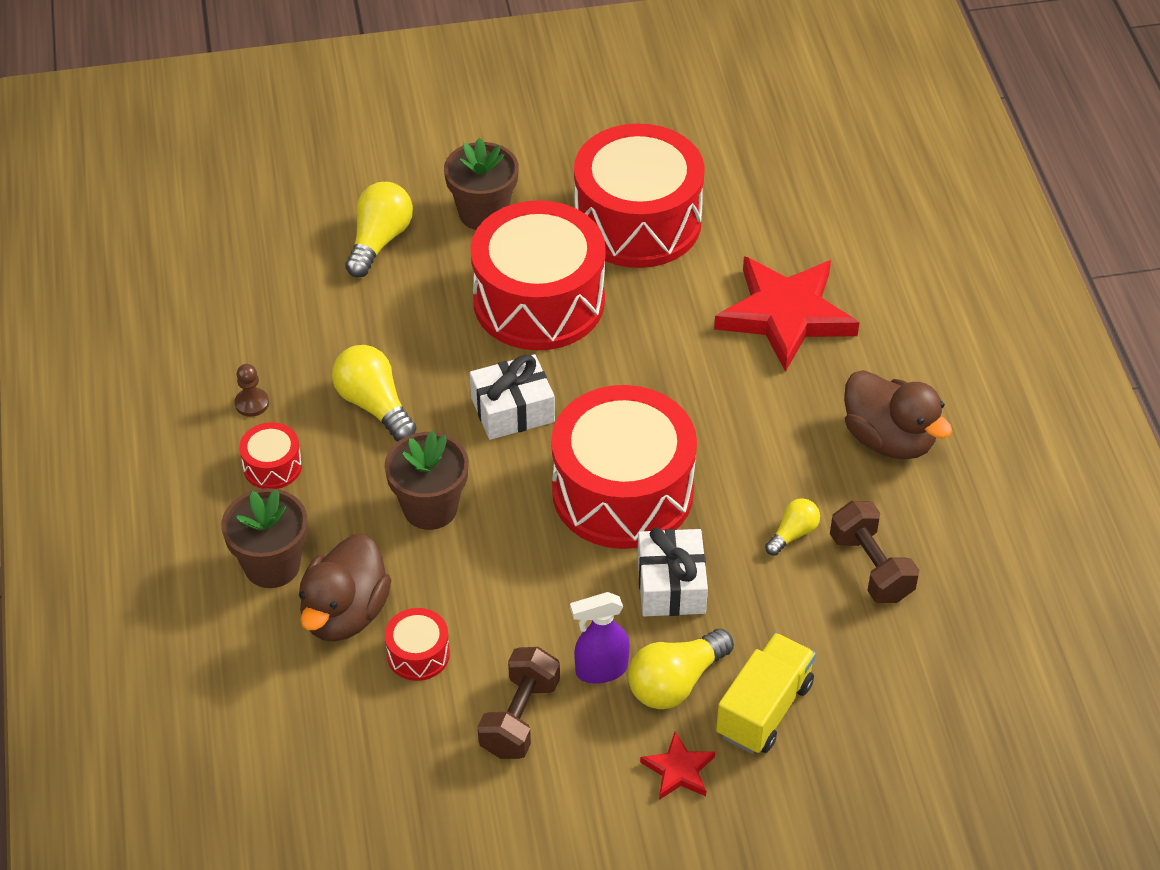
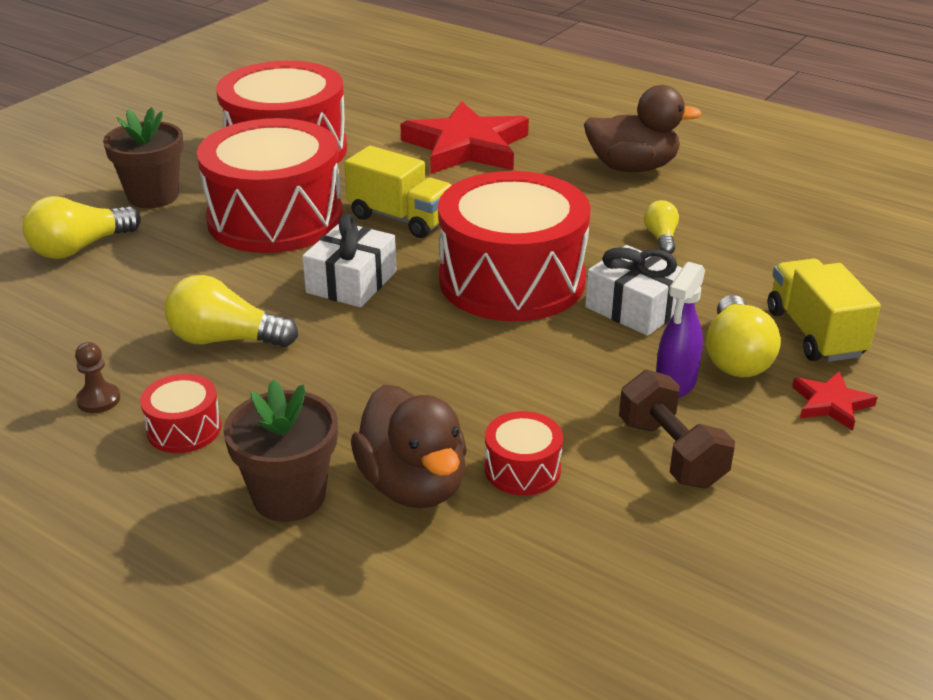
camera: 45 degrees left, 15 degrees down
yellow light bulb [345,182,413,278] -> yellow light bulb turned 105 degrees counterclockwise [23,196,141,259]
brown flower pot [385,431,469,530] -> none
brown dumbbell [830,501,919,603] -> none
none -> yellow truck [344,146,452,238]

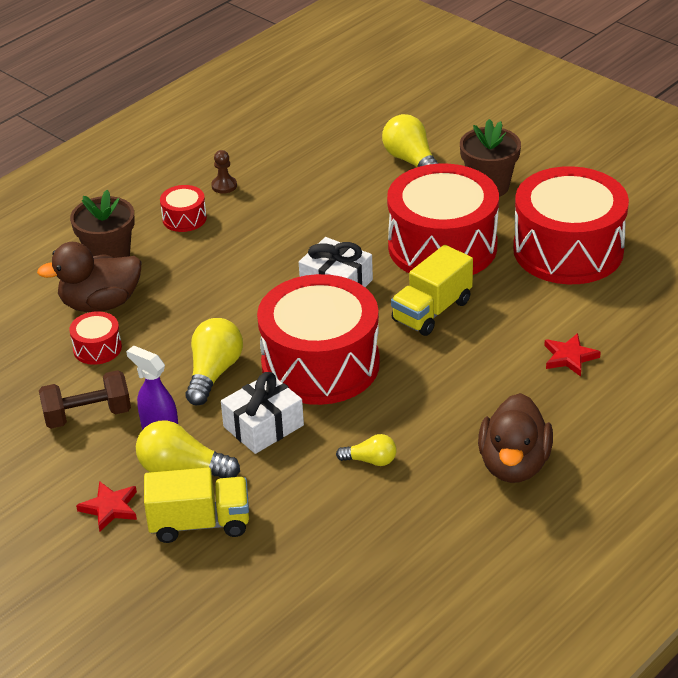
camera: 100 degrees right, 5 degrees up
yellow light bulb [165,275,298,347] -> yellow light bulb moved to [186,318,243,405]
red star [400,101,529,174] -> red star [544,333,601,377], size x0.45

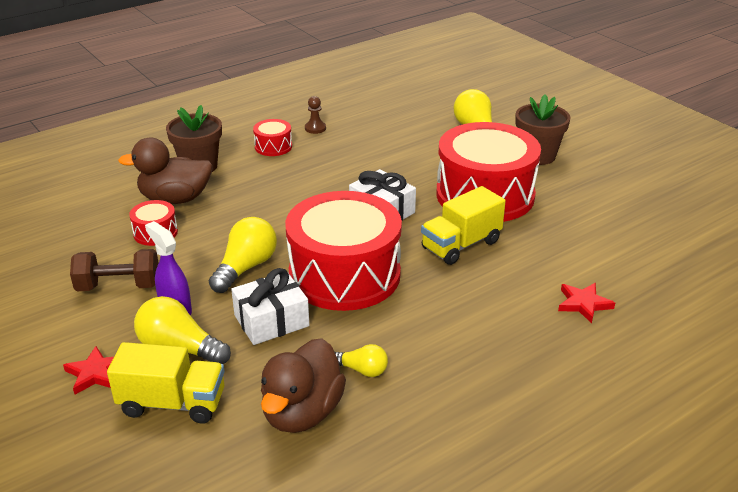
camera: 10 degrees right, 5 degrees down
brown duck [478,393,553,483] -> brown duck moved to [261,338,346,433]
red drum [513,166,629,284] -> none

